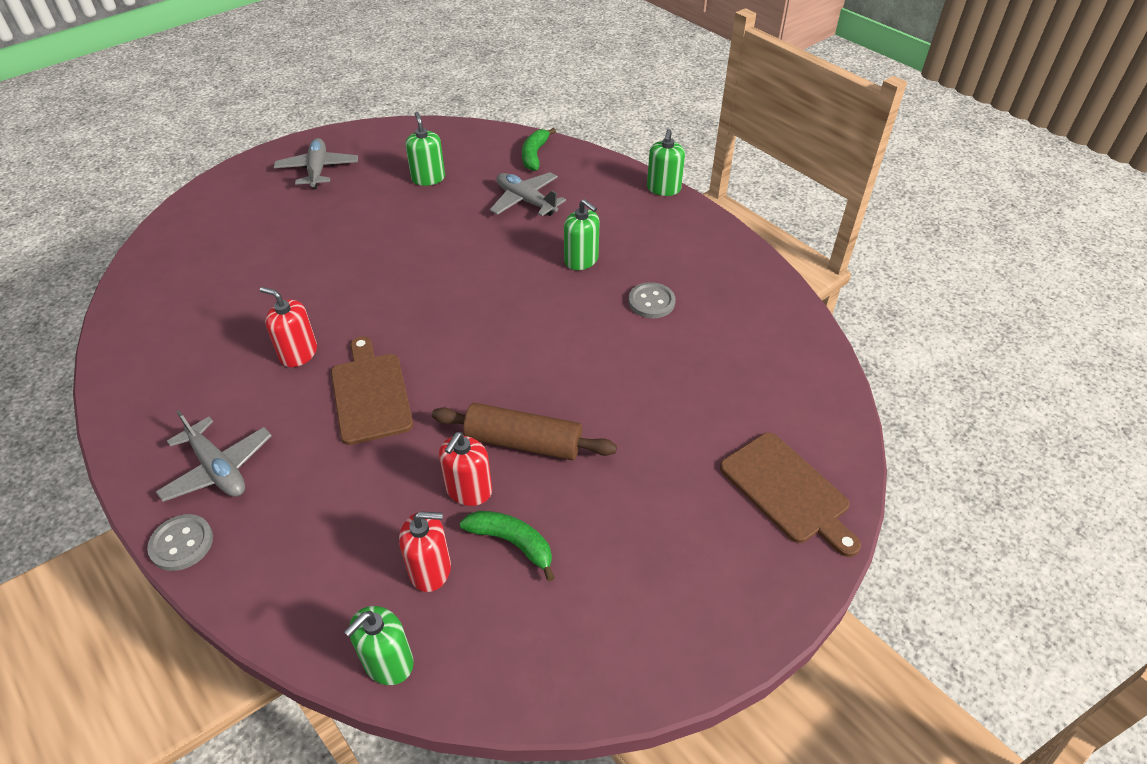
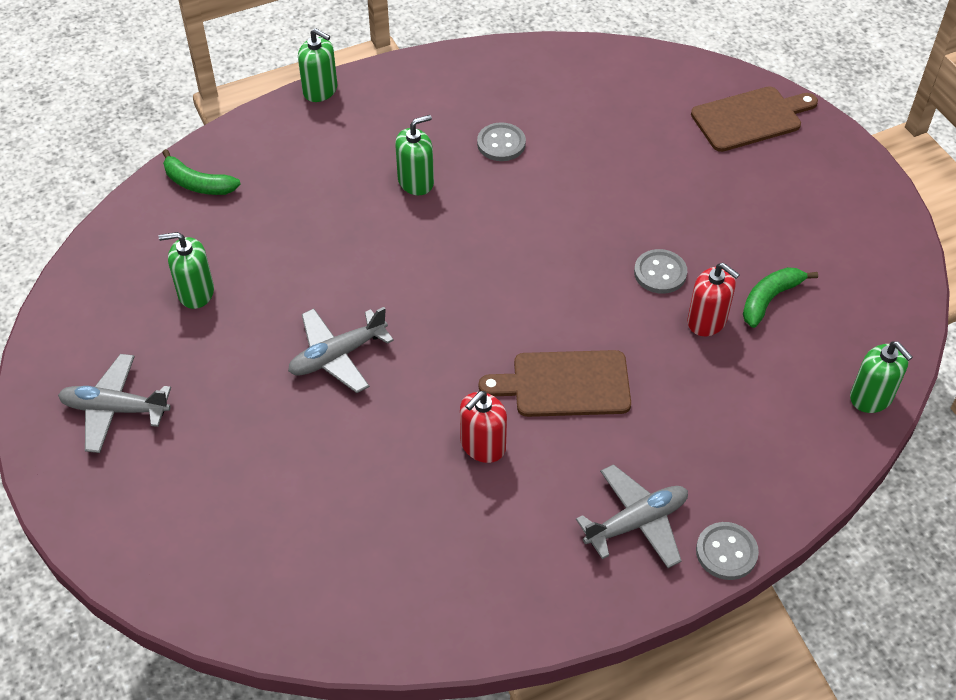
camera: 75 degrees left, 5 degrees up
red soap dispenser [399,511,451,592] -> none
brown rolling pin [432,403,617,460] -> grey button [634,249,687,294]
grey plane [490,172,566,216] -> grey plane moved to [288,307,394,393]

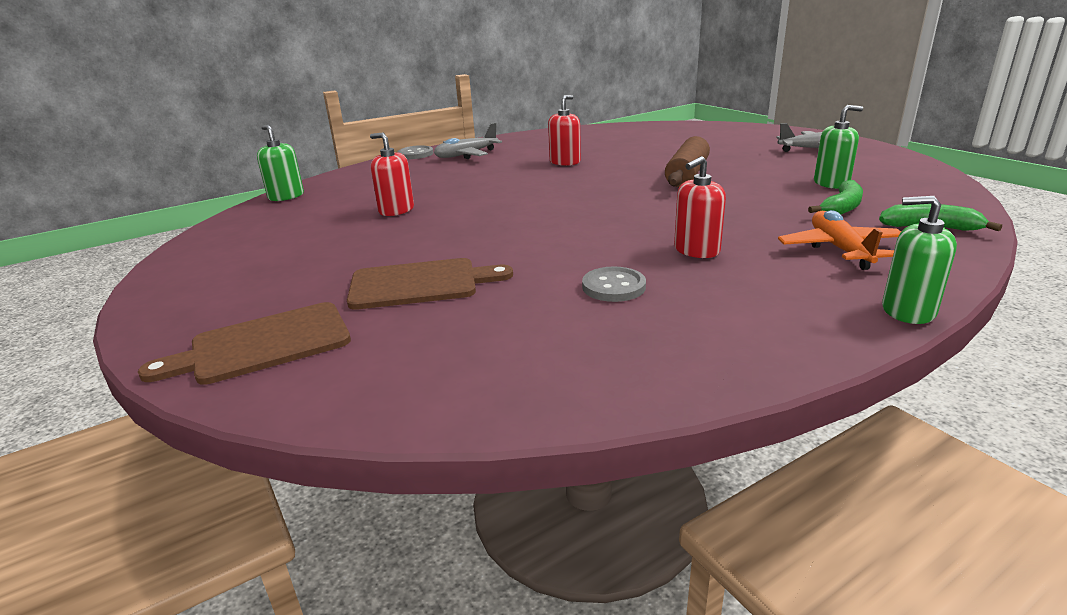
camera: 175 degrees right, 25 degrees down
grey plane [288,307,394,393] -> brown rolling pin [665,136,710,187]
green soap dispenser [395,115,434,195] -> red soap dispenser [674,156,726,258]
brown cutting board [479,350,631,417] -> brown cutting board moved to [347,258,513,310]
grey button [634,249,687,294] -> none
green banana [743,267,818,328] -> green banana moved to [808,180,863,215]
none -> orange plane [778,210,901,270]

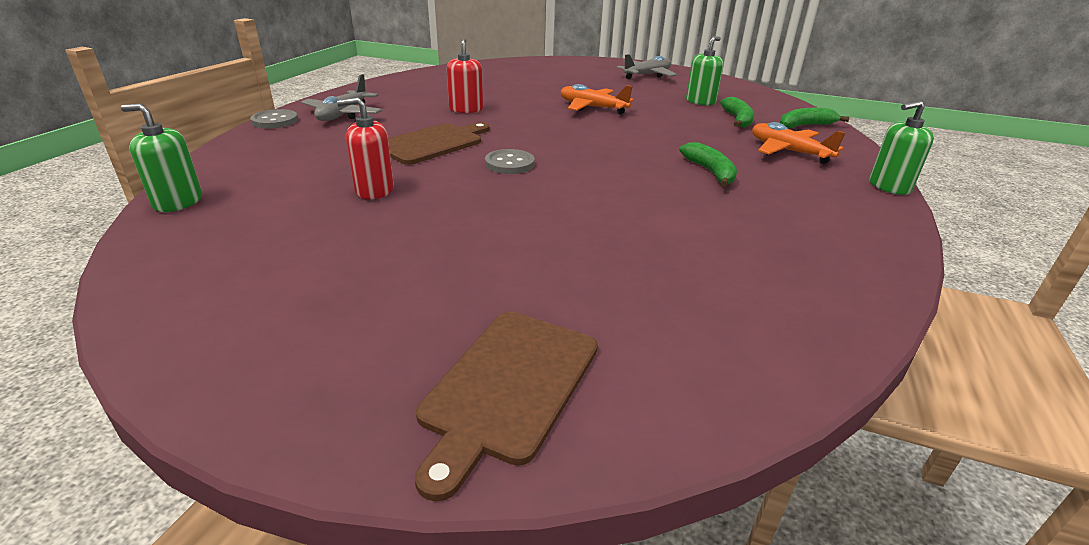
camera: 40 degrees left, 5 degrees up
brown cutting board [347,258,513,310] -> brown cutting board moved to [388,122,490,165]
grey button [582,267,646,302] -> grey button moved to [485,149,534,174]
brown rolling pin [665,136,710,187] -> orange plane [560,84,634,114]
red soap dispenser [674,156,726,258] -> green banana [679,142,737,187]

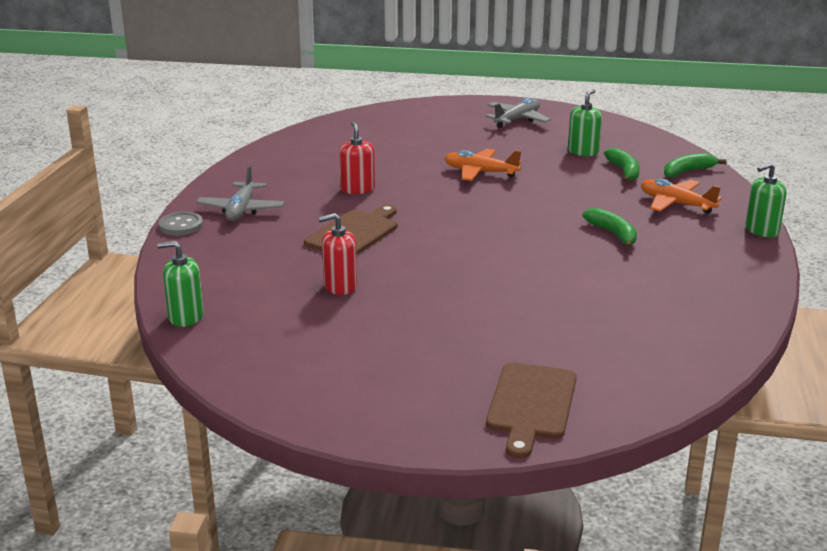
camera: 10 degrees left, 5 degrees down
grey button [485,149,534,174] -> none

